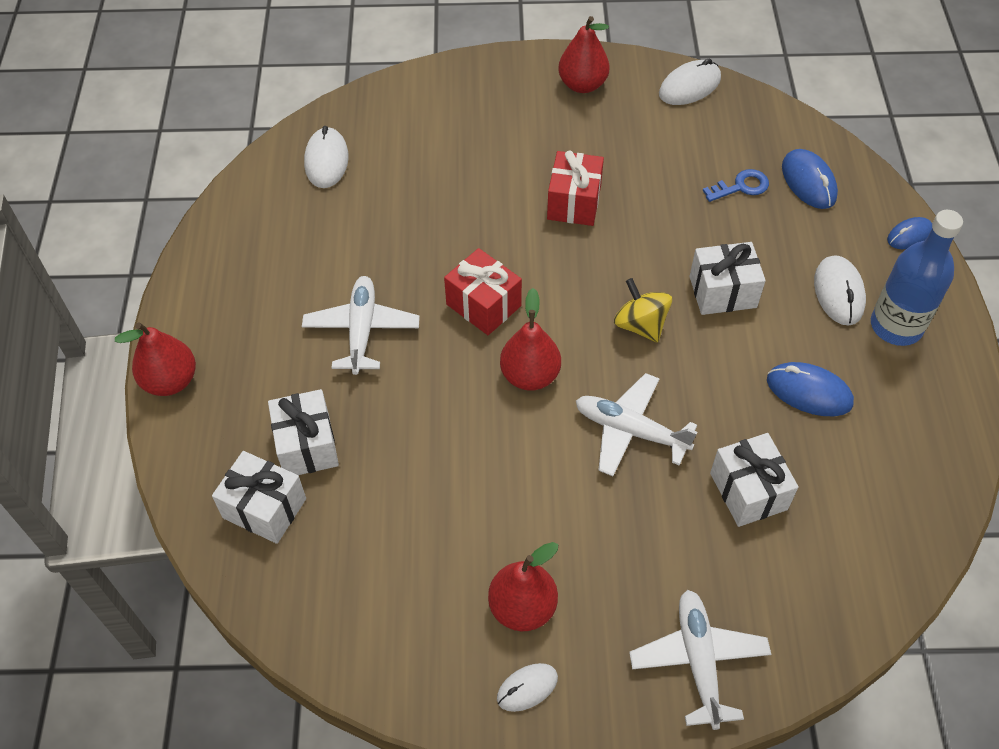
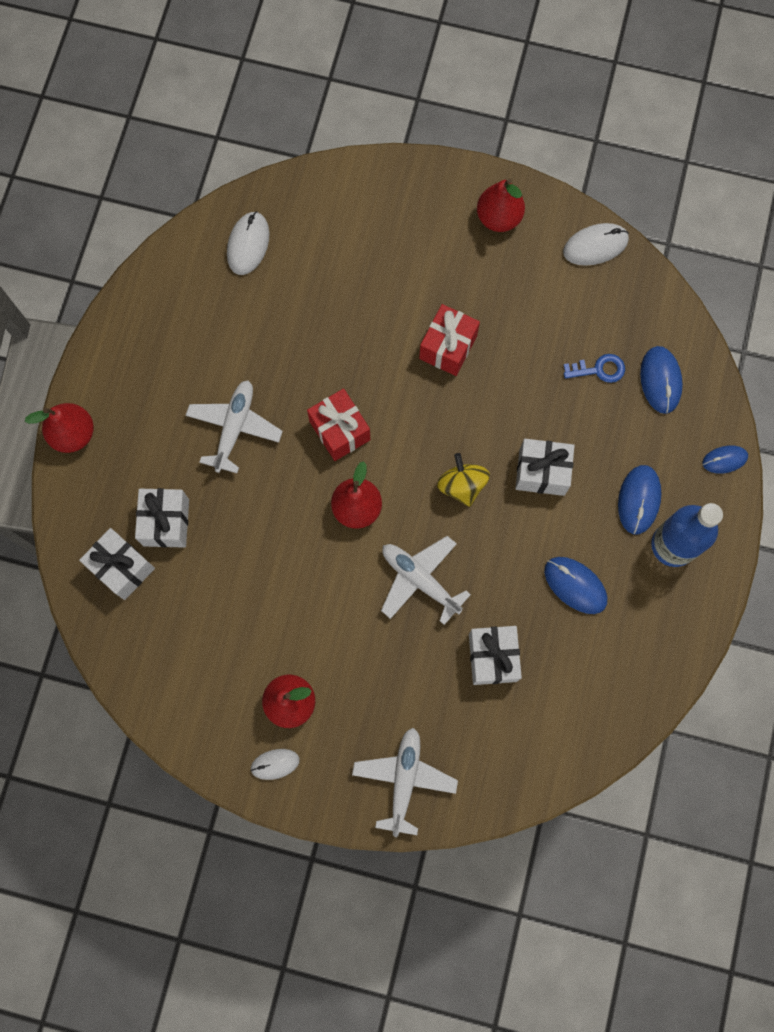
camera: 15 degrees right, 20 degrees up
white mouse [814,255,866,325] -> blue mouse [618,465,661,534]

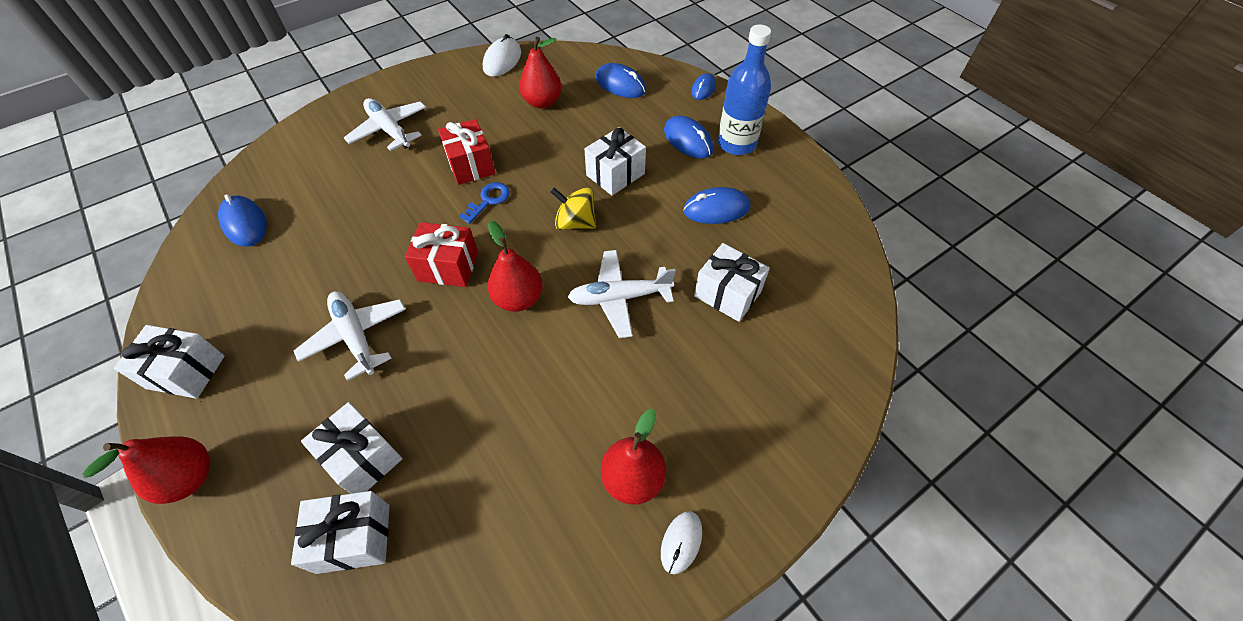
camera: 50 degrees left, 20 degrees down
white mouse [227,211,269,275] -> blue mouse [218,194,267,246]
white plane [352,728,458,837] -> white plane moved to [344,98,426,151]
red pear [477,179,525,232] -> red pear moved to [519,37,562,108]
blue key [564,354,625,383] -> blue key moved to [459,182,510,224]
none -> white gift [114,325,225,399]

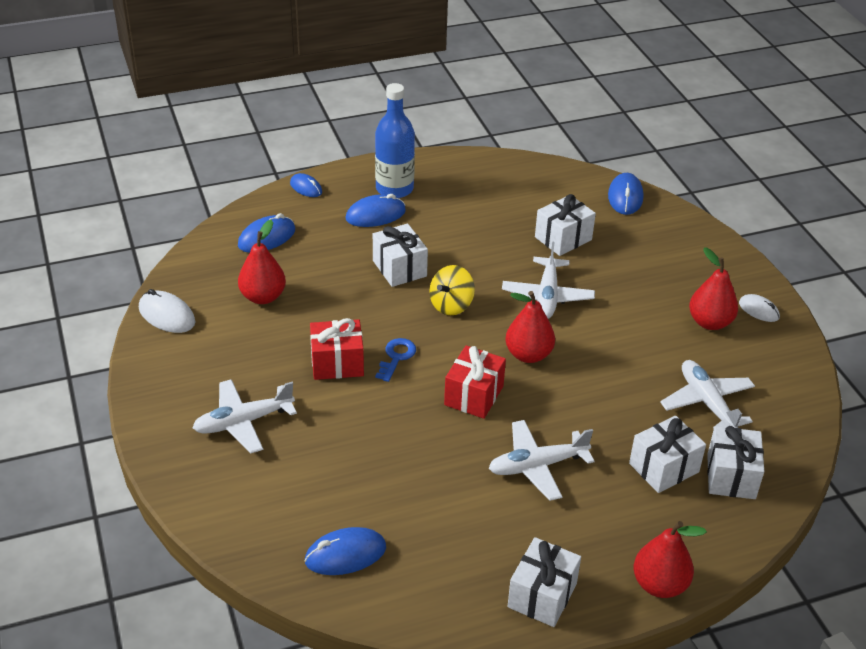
camera: 75 degrees left, 15 degrees down
blue key [459,182,510,224] -> blue key turned 60 degrees clockwise [375,338,416,382]
blue mouse [683,187,750,224] -> blue mouse moved to [608,173,643,215]
none -> white plane [660,360,755,429]

